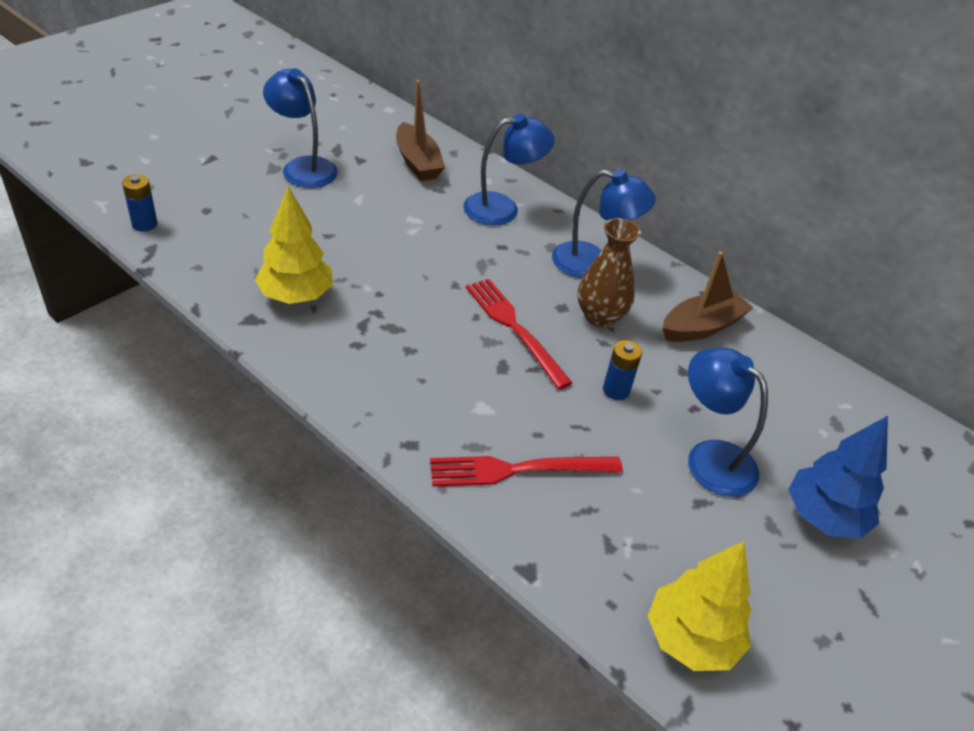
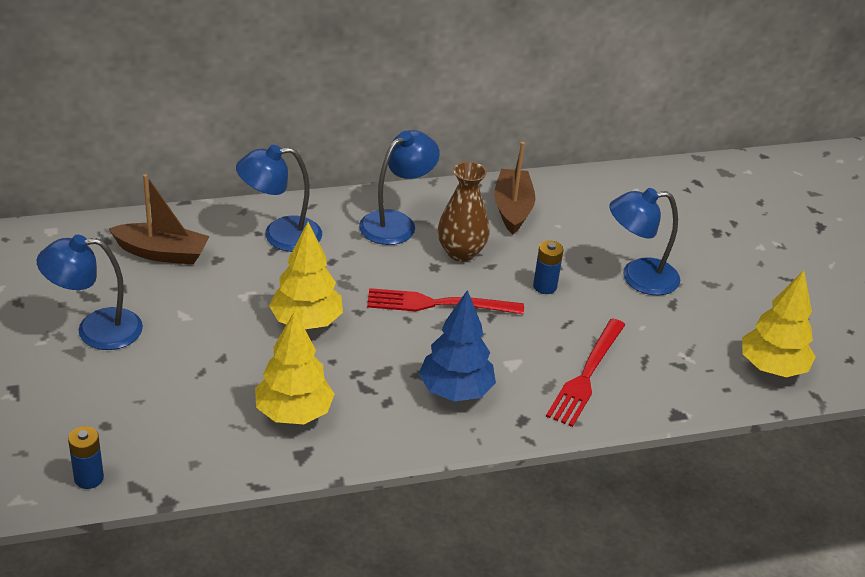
camera: 55 degrees left, 5 degrees down
blue lamp [463,114,555,225] -> blue lamp turned 120 degrees counterclockwise [236,145,322,252]
blue tree [788,416,888,539] -> blue tree moved to [419,290,496,402]
none -> yellow tree [269,222,343,329]

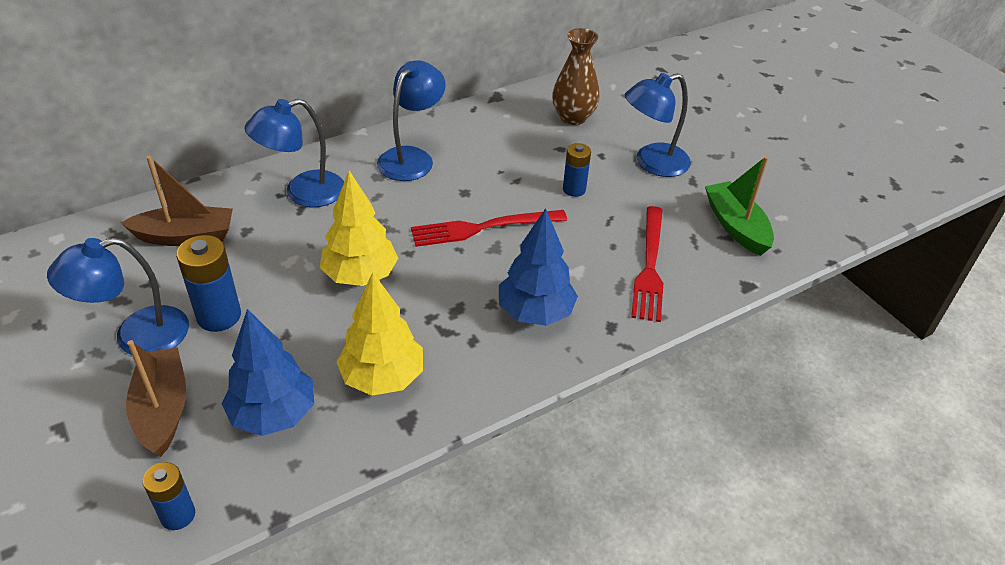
camera: 15 degrees left, 5 degrees up
brown vase [438,161,490,262] -> brown vase moved to [552,28,600,125]
brown boat [494,142,536,234] -> brown boat moved to [126,340,186,457]
yellow tree [742,270,816,377] -> none
none -> blue battery [176,235,241,332]
none -> blue tree [222,309,314,436]
none -> green boat [705,156,774,256]

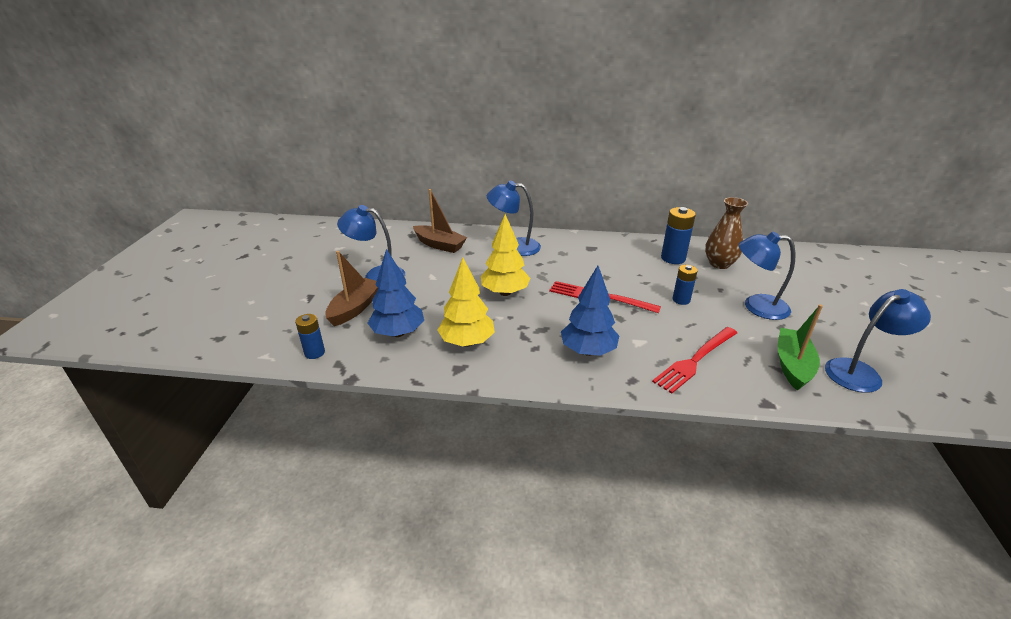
camera: 40 degrees right, 10 degrees down
blue battery [176,235,241,332] -> blue battery moved to [661,207,696,264]
blue lamp [377,60,446,181] -> blue lamp moved to [825,289,931,393]

